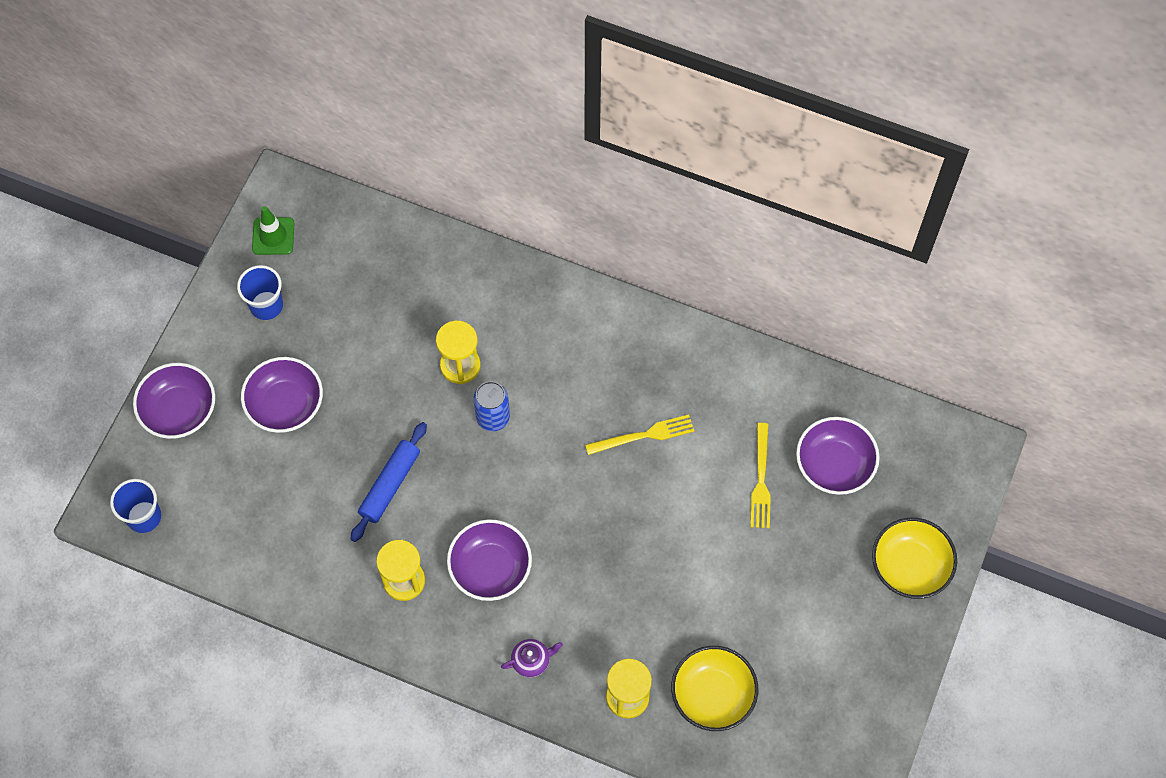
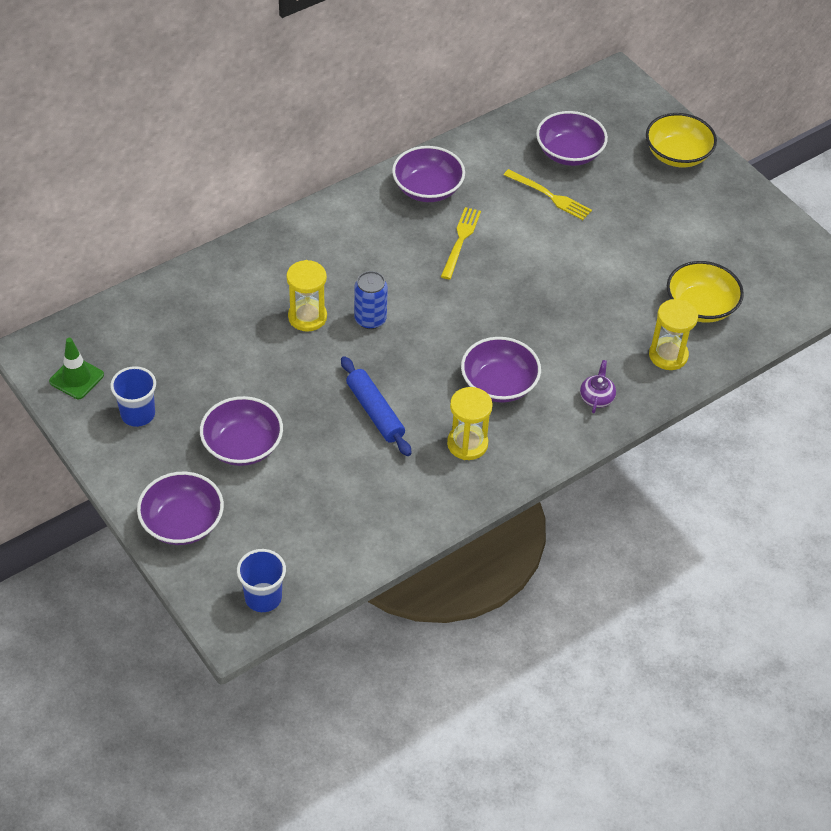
camera: 60 degrees left, 15 degrees down
none -> purple bowl [392,146,465,202]

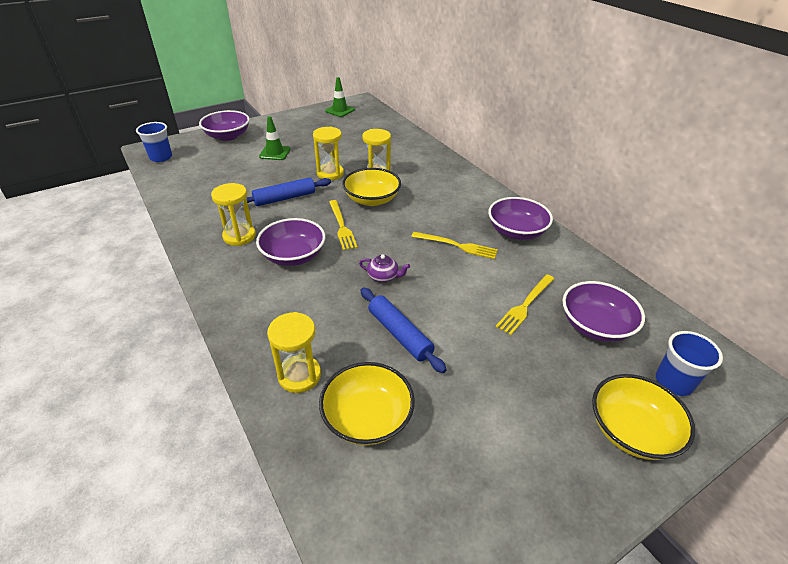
camera: 95 degrees right, 10 degrees down
blue cup [110,366,156,427] -> blue cup moved to [656,331,723,396]
purple bowl [200,396,283,466] -> green traffic cone [259,116,291,160]
blue can [354,271,388,329] -> yellow bowl [342,168,401,206]
purple teapot [580,360,616,413] -> purple teapot moved to [359,255,410,282]
none -> yellow hourglass [313,126,344,180]
none -> yellow fork [329,200,358,250]
none -> blue rolling pin [360,287,447,373]

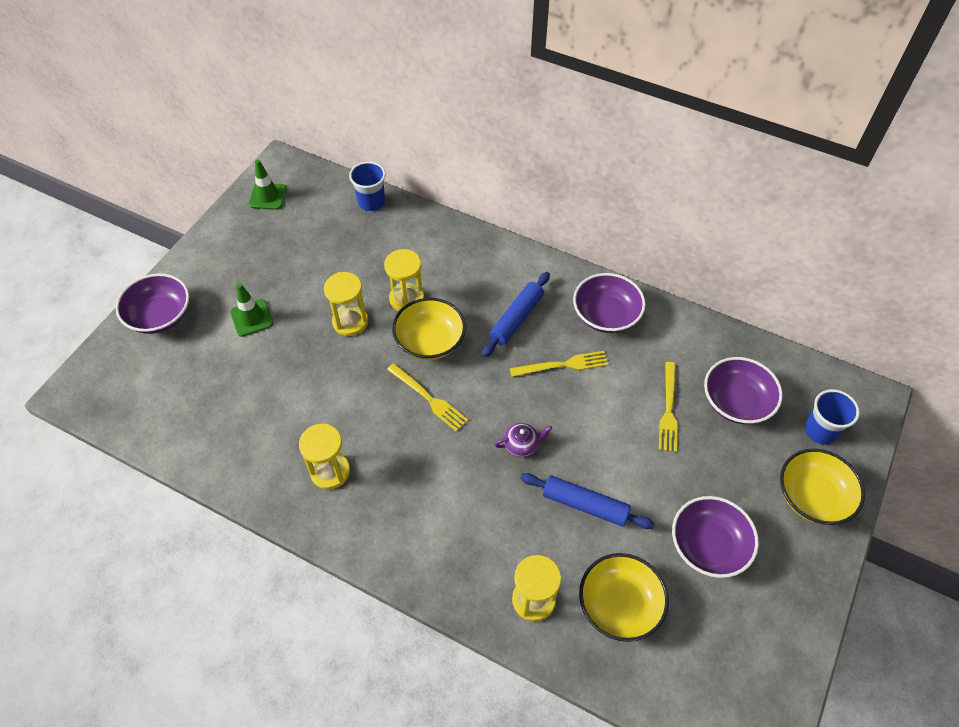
camera: 30 degrees left, 15 degrees up
blue cup [136,122,172,162] -> blue cup moved to [349,161,386,211]
blue rolling pin [246,177,331,206] -> blue rolling pin moved to [482,272,550,357]
purple bowl [256,218,325,266] -> purple bowl moved to [672,496,759,578]

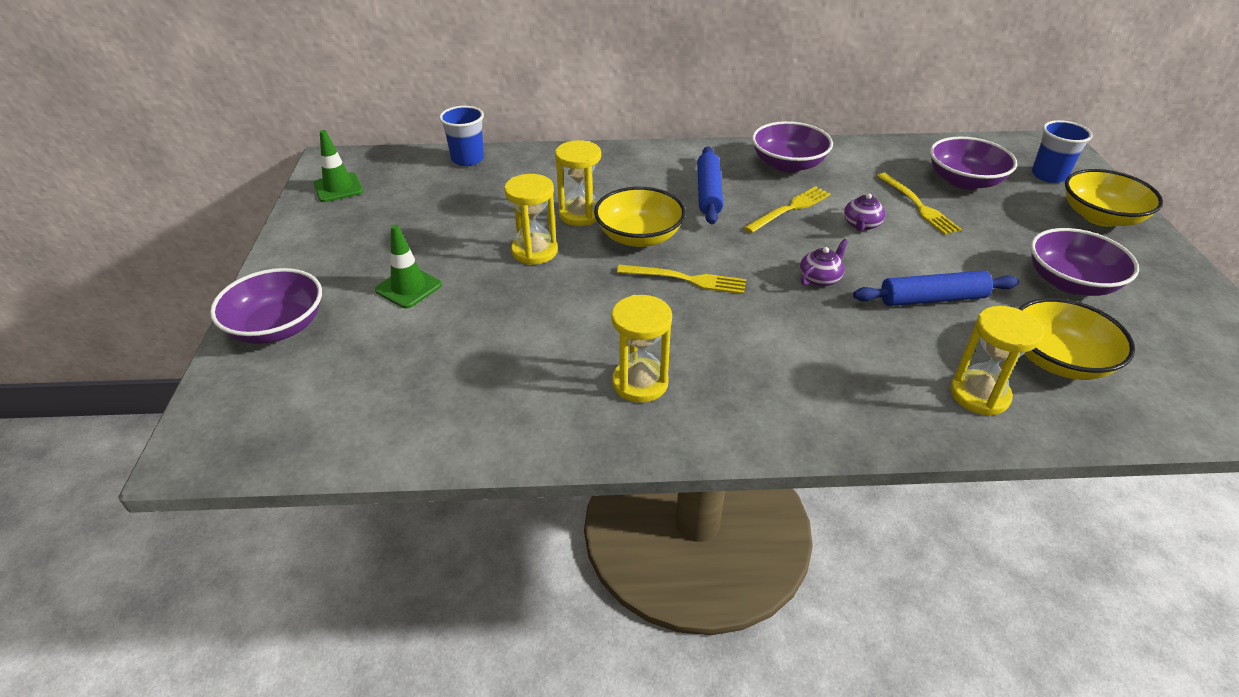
camera: 30 degrees left, 15 degrees down
none -> purple teapot [844,193,885,231]

